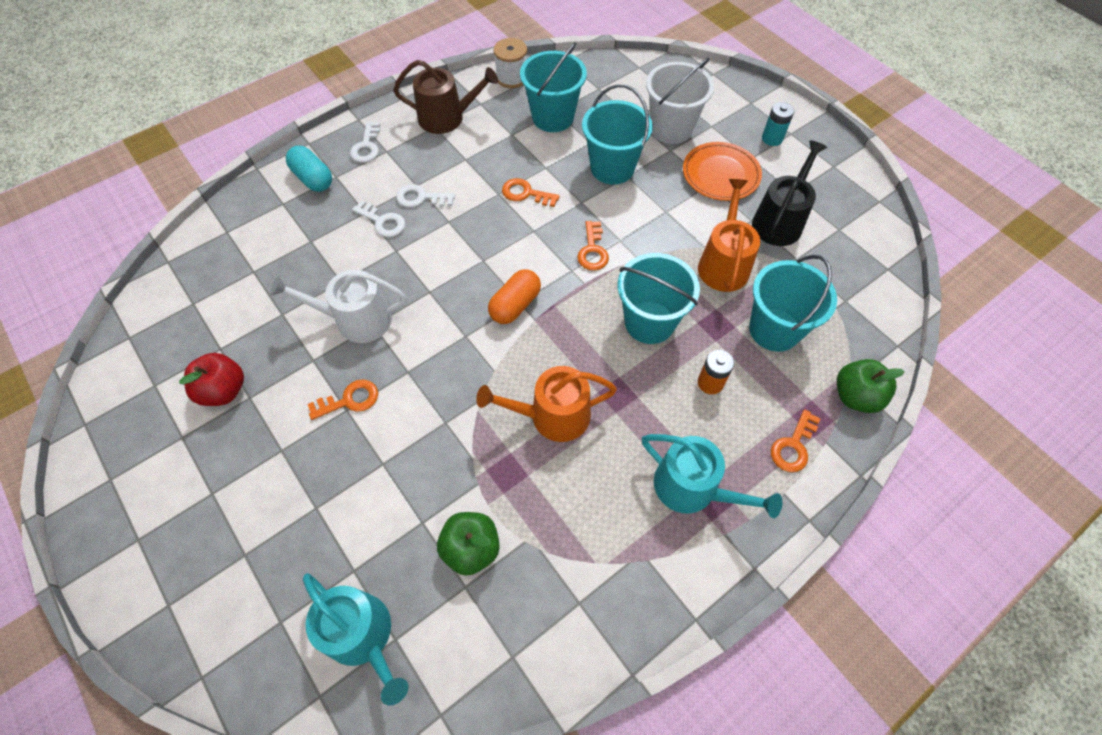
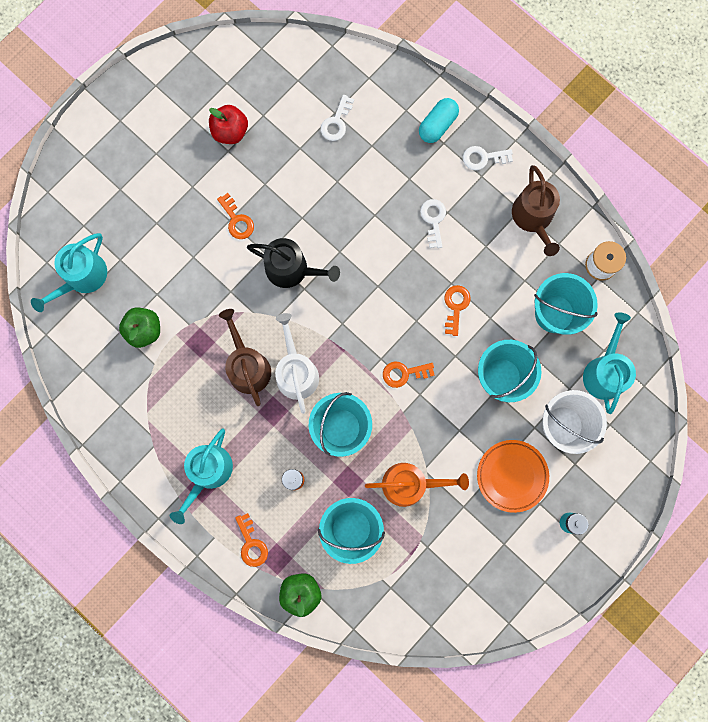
camera: 80 degrees right, 20 degrees up
white watering can [270,270,406,343] -> white watering can moved to [275,313,319,414]
white key [352,200,405,237] -> white key moved to [321,95,354,141]
orange watering can [476,366,617,442] -> brown watering can [219,309,271,406]
orange capsule [488,269,541,324] -> none
black watering can [752,140,827,246] -> black watering can moved to [247,238,340,288]
orange key [771,410,821,472] -> orange key turned 135 degrees counterclockwise [235,513,268,567]
none -> turquoise watering can [583,312,636,414]

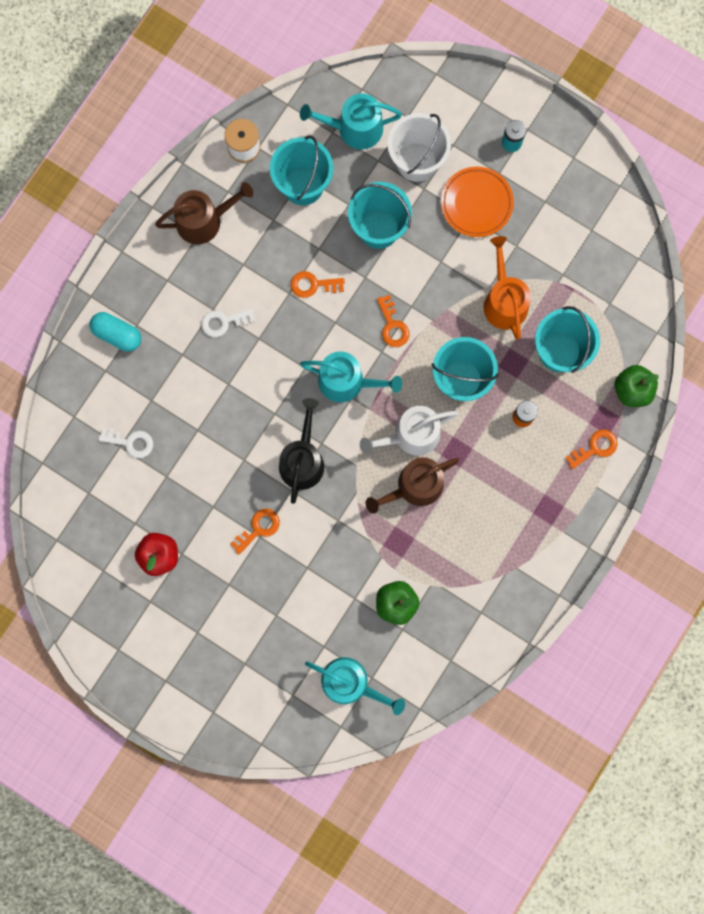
camera: 100 degrees left, 0 degrees up
turquoise watering can [170,428,233,524] -> turquoise watering can moved to [300,351,402,402]
white key [463,146,513,170] -> none

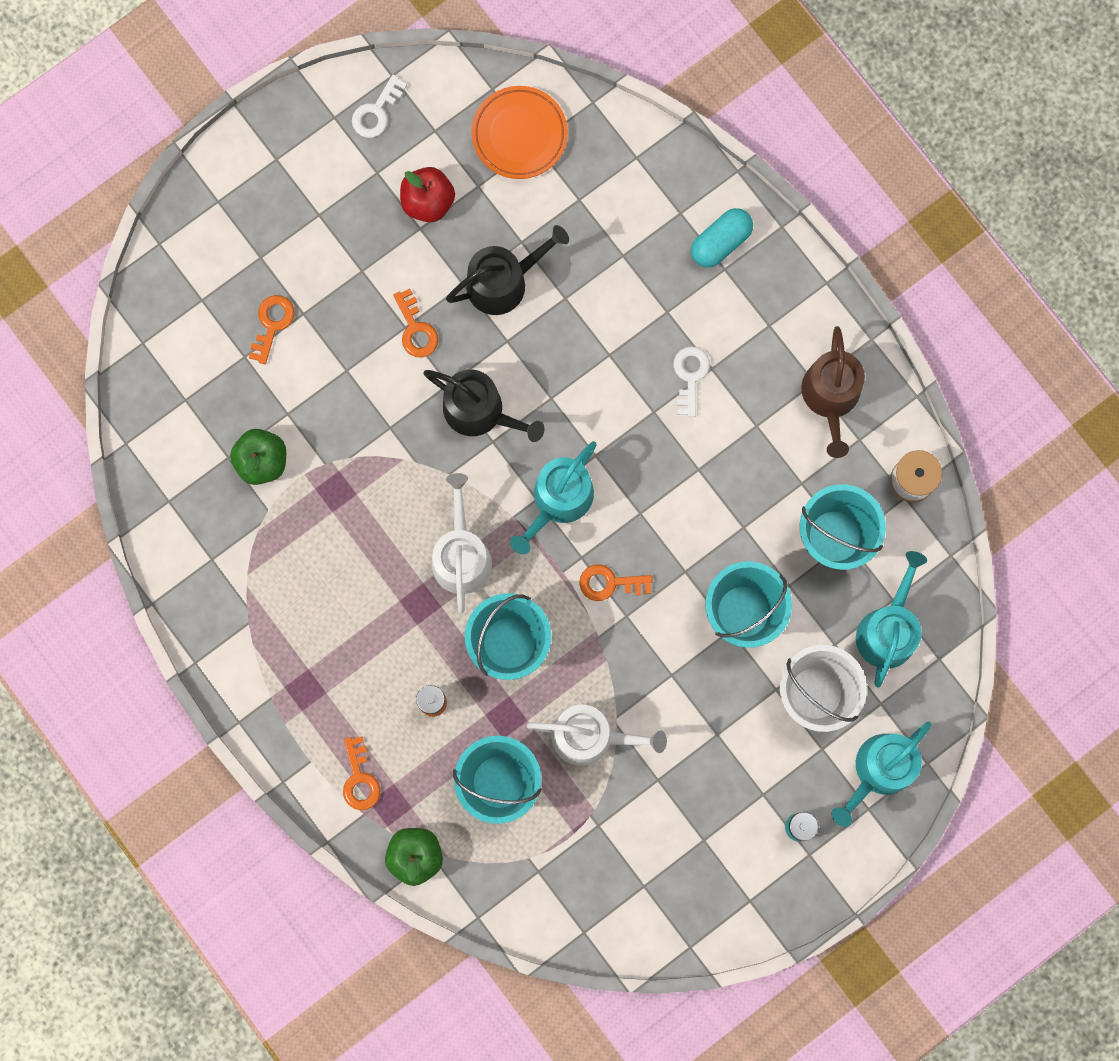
camera: 110 degrees right, 0 degrees up
white key [98,428,153,458] -> white key moved to [352,75,407,138]
orange key [291,271,345,298] -> orange key moved to [249,295,295,364]
turquoise watering can [305,657,405,715] -> turquoise watering can moved to [832,721,932,827]
brown watering can [365,457,459,514] -> none
orange plate [441,167,514,237] -> orange plate moved to [471,86,568,179]
orange watering can [484,236,531,339] -> white watering can [527,705,667,766]
none -> black watering can [446,225,569,315]

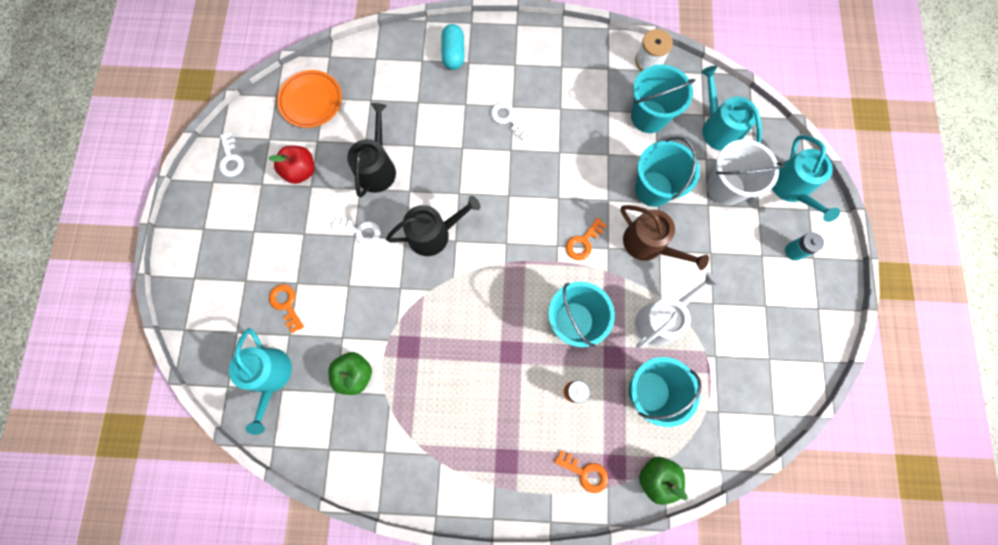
camera: 50 degrees left, 5 degrees down
orange key [393,288,439,357] -> white key [331,216,381,246]
white watering can [432,473,492,614] -> none
turquoise watering can [510,441,597,554] -> turquoise watering can moved to [229,328,292,435]
brown watering can [801,326,865,458] -> brown watering can moved to [621,205,709,270]

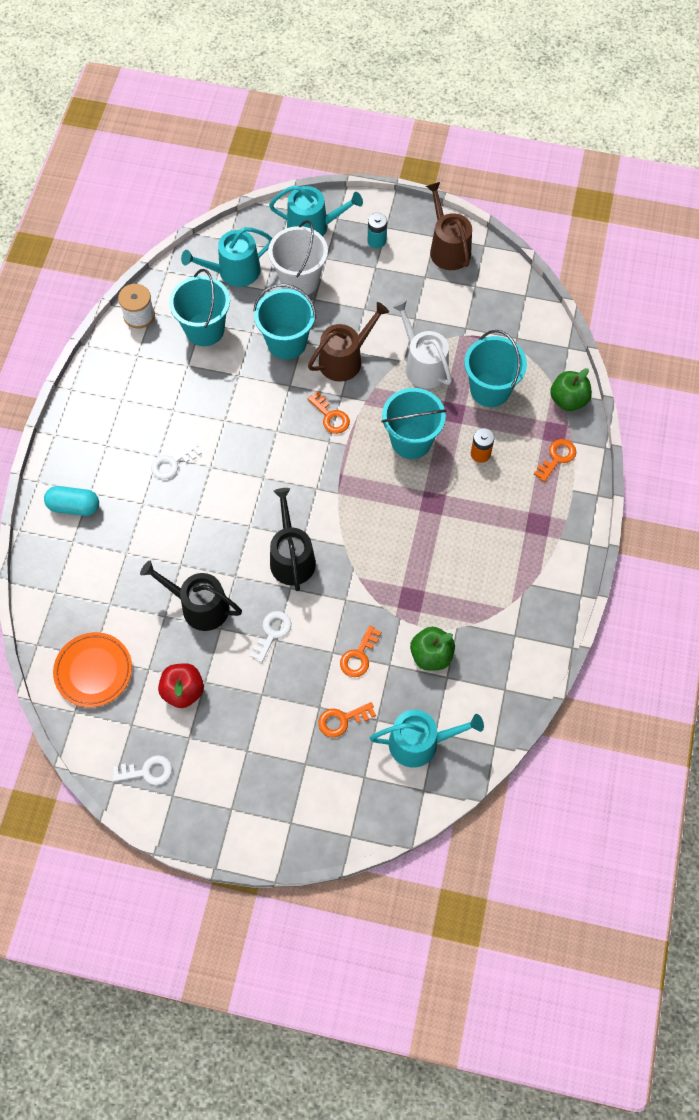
camera: 80 degrees left, 10 degrees down
none -> orange key [340,625,381,677]
none -> brown watering can [426,182,472,270]

